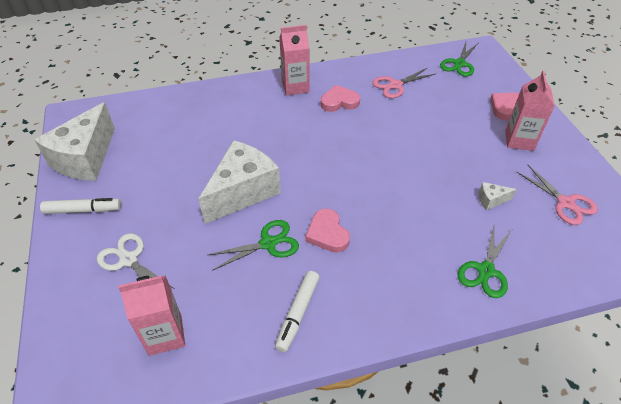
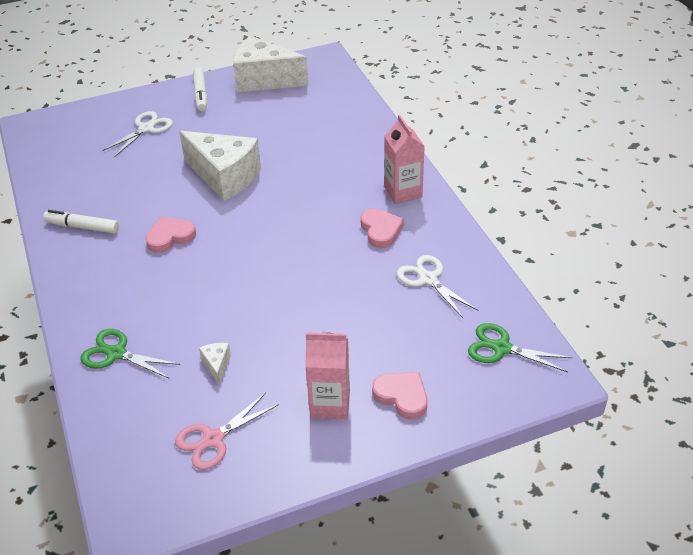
camera: 85 degrees right, 5 degrees down
pink carton [118,276,185,356] -> none
green scissors [208,220,299,271] -> none
pink scissors [372,68,435,98] -> white scissors [397,255,478,318]

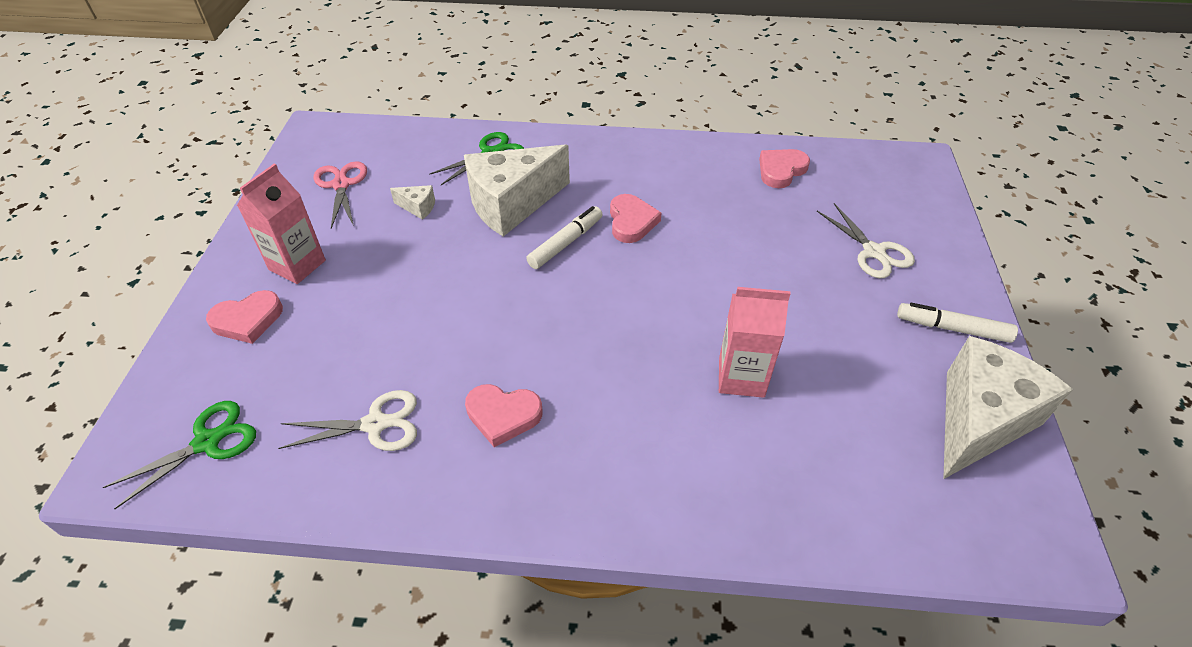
camera: 115 degrees right, 5 degrees up
white marker [43,210,119,234] -> white marker moved to [526,206,602,269]
white cheese [179,131,261,201] -> white cheese moved to [464,144,570,237]
pink carton [384,115,425,204] -> pink carton moved to [719,287,791,398]
none -> pink heart [759,149,810,188]

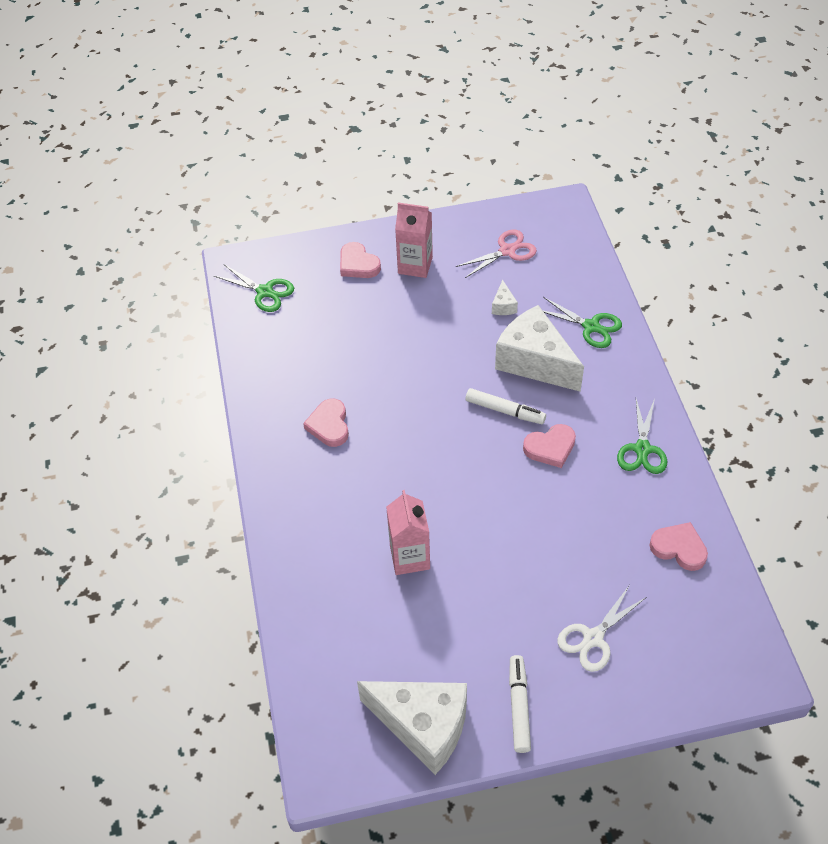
camera: 75 degrees right, 5 degrees up
white scissors [278,390,417,451] -> none
none -> green scissors [617,399,667,474]

